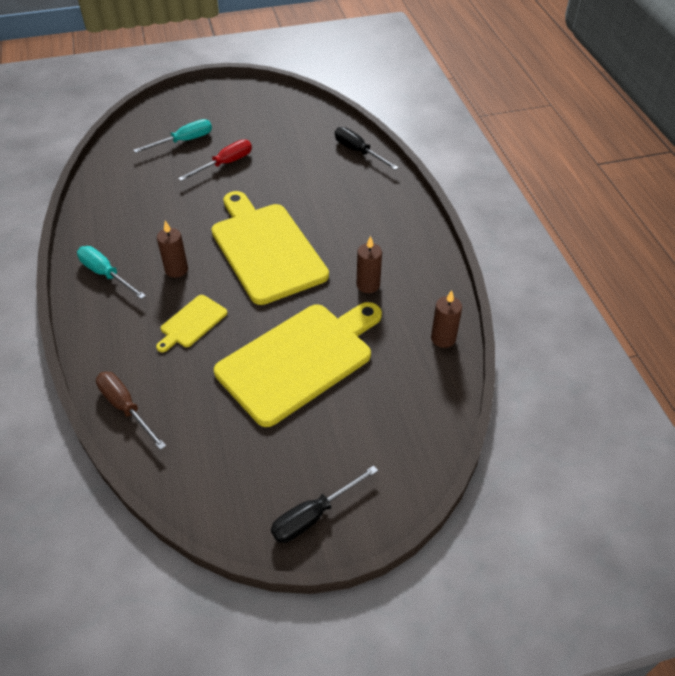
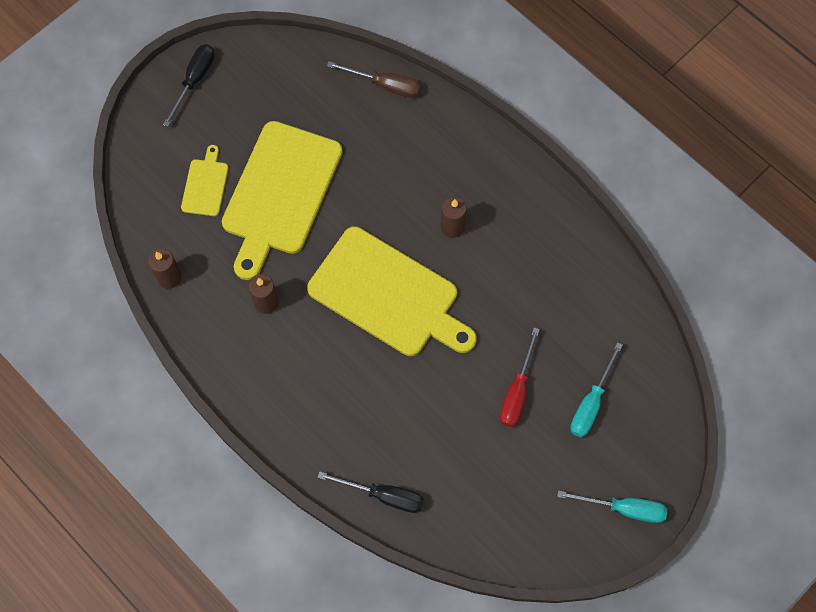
camera: 150 degrees right, 20 degrees up
turquoise screwdriver [77,246,146,299] -> turquoise screwdriver moved to [557,491,667,523]
yellow cutting board [156,295,228,352] -> yellow cutting board moved to [181,145,229,216]

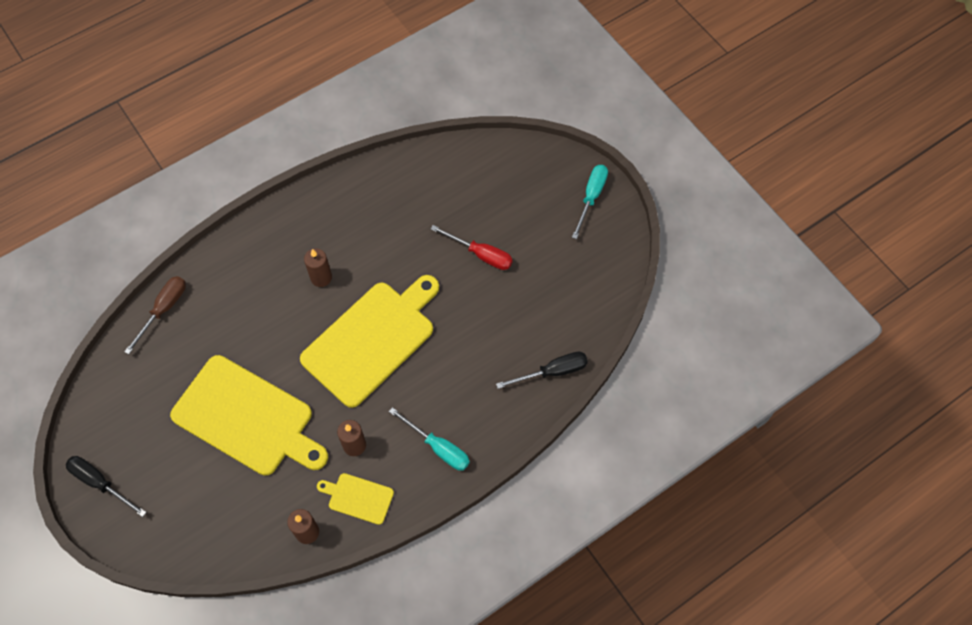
camera: 80 degrees left, 5 degrees down
yellow cutting board [181,145,229,216] -> yellow cutting board moved to [317,473,394,525]
black screwdriver [318,471,424,513] -> black screwdriver turned 45 degrees clockwise [496,352,588,389]
turquoise screwdriver [570,342,623,437] -> turquoise screwdriver moved to [389,407,470,470]

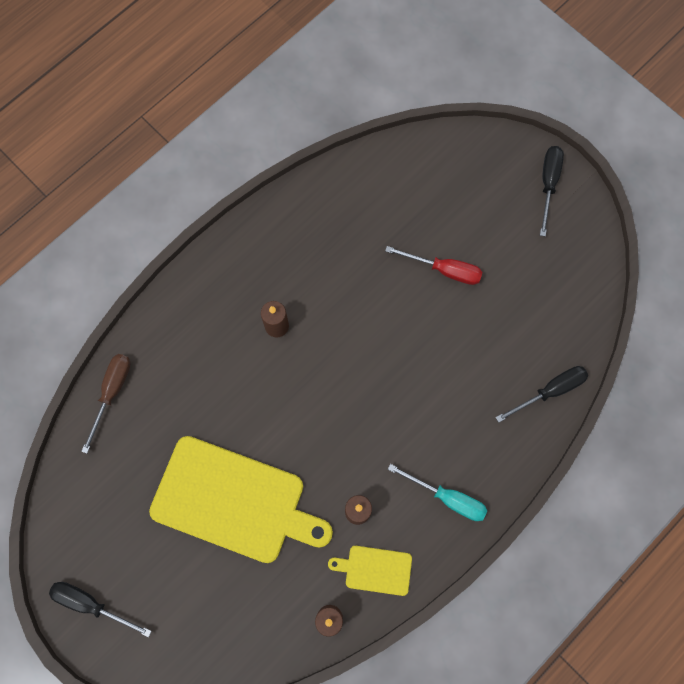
camera: 10 degrees left, 10 degrees up
yellow cutting board [300,275,439,408] -> none
turquoise screwdriver [572,165,608,239] -> black screwdriver [540,146,564,237]

